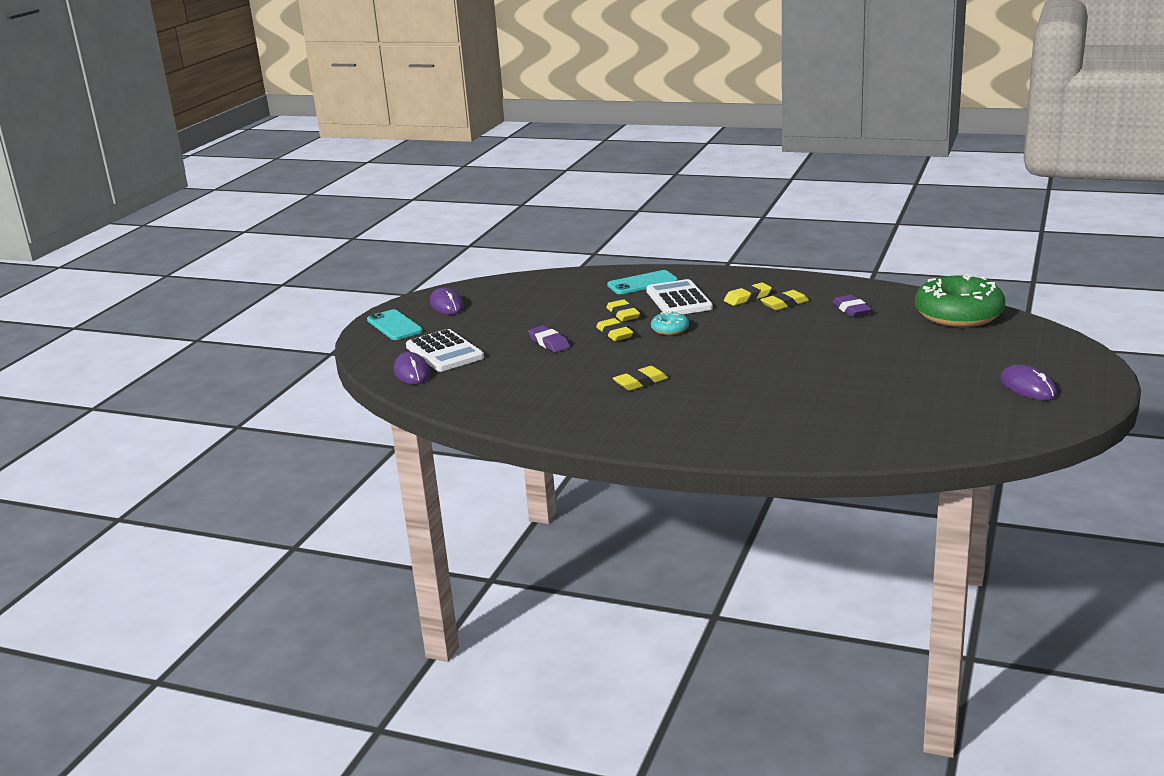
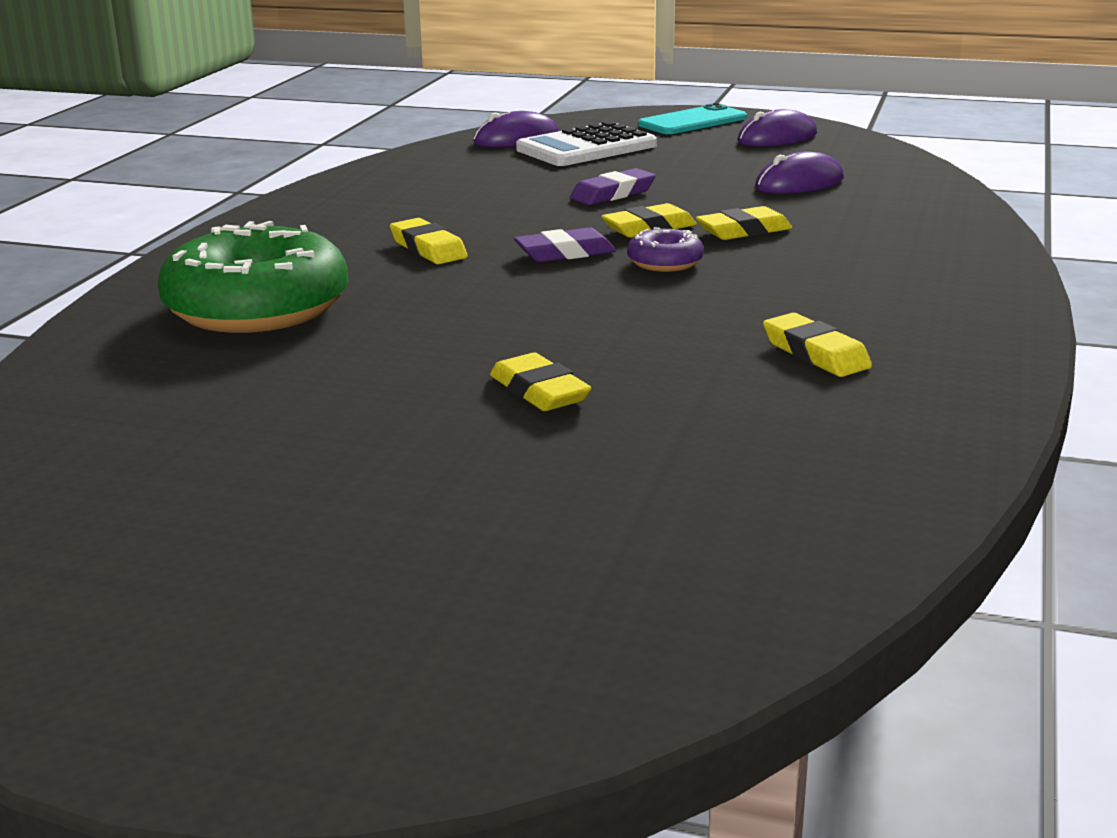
camera: 85 degrees right, 0 degrees up
turquoise phone [607,270,678,294] -> none
white calculator [646,279,713,314] -> none
turquoise donut [651,311,689,335] -> purple donut [627,227,704,272]
yellow eraser [724,283,772,306] -> yellow eraser moved to [490,352,591,411]
purple eraser [833,295,872,317] -> purple eraser moved to [514,227,616,262]
green donut [915,273,1005,327] -> green donut moved to [158,221,348,333]
purple mouse [1000,364,1057,400] -> purple mouse moved to [755,152,844,194]

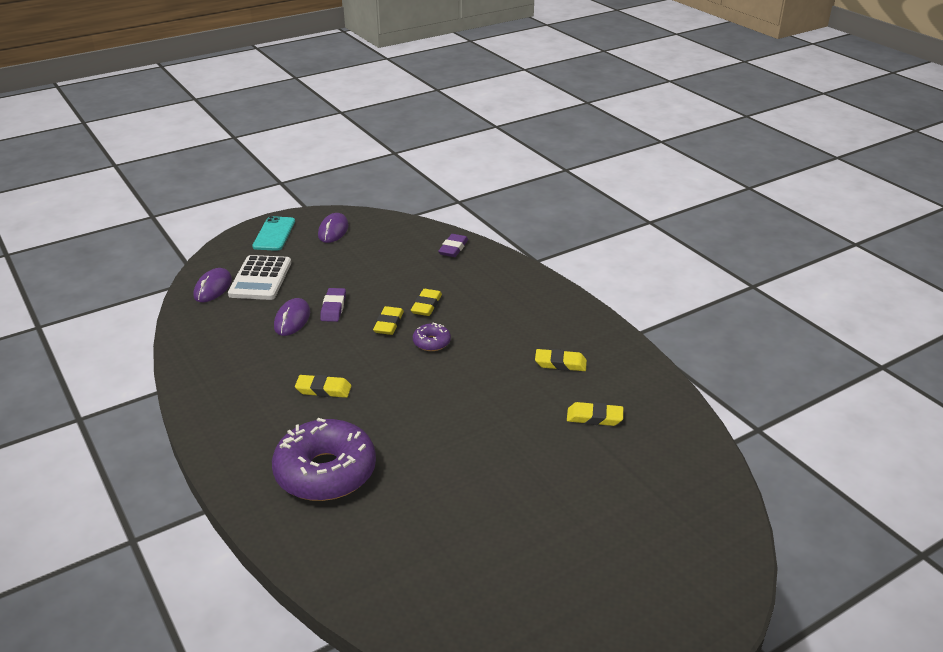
camera: 50 degrees left, 10 degrees up
green donut [158,221,348,333] -> purple donut [272,418,376,501]
yellow eraser [490,352,591,411] -> yellow eraser moved to [567,402,623,426]
purple eraser [514,227,616,262] -> purple eraser moved to [438,234,468,257]
purple mouse [755,152,844,194] -> purple mouse moved to [274,298,310,336]

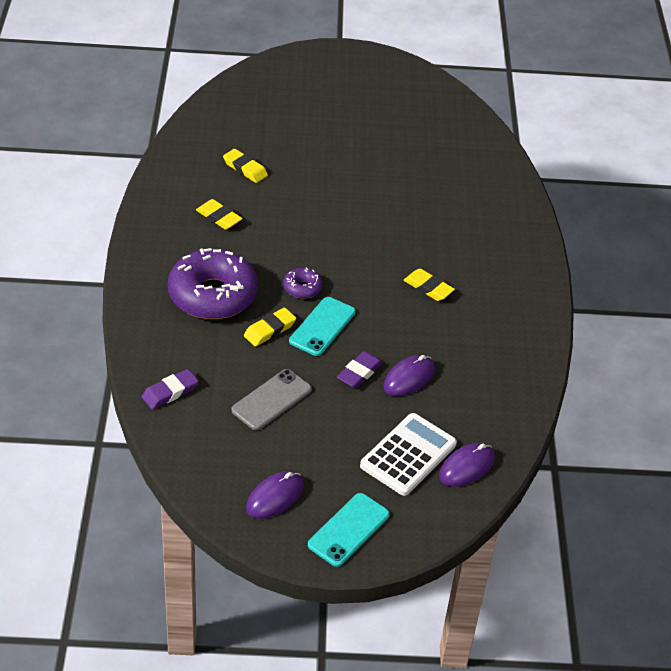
camera: 150 degrees left, 10 degrees up
purple donut [272,418,376,501] -> purple donut moved to [168,248,258,319]
yellow eraser [373,306,404,335] -> turquoise phone [289,297,356,356]
none -> grey phone [231,369,312,430]

